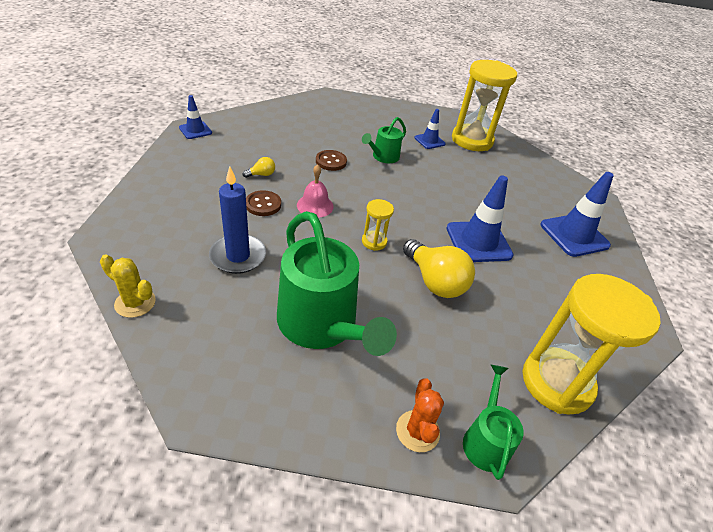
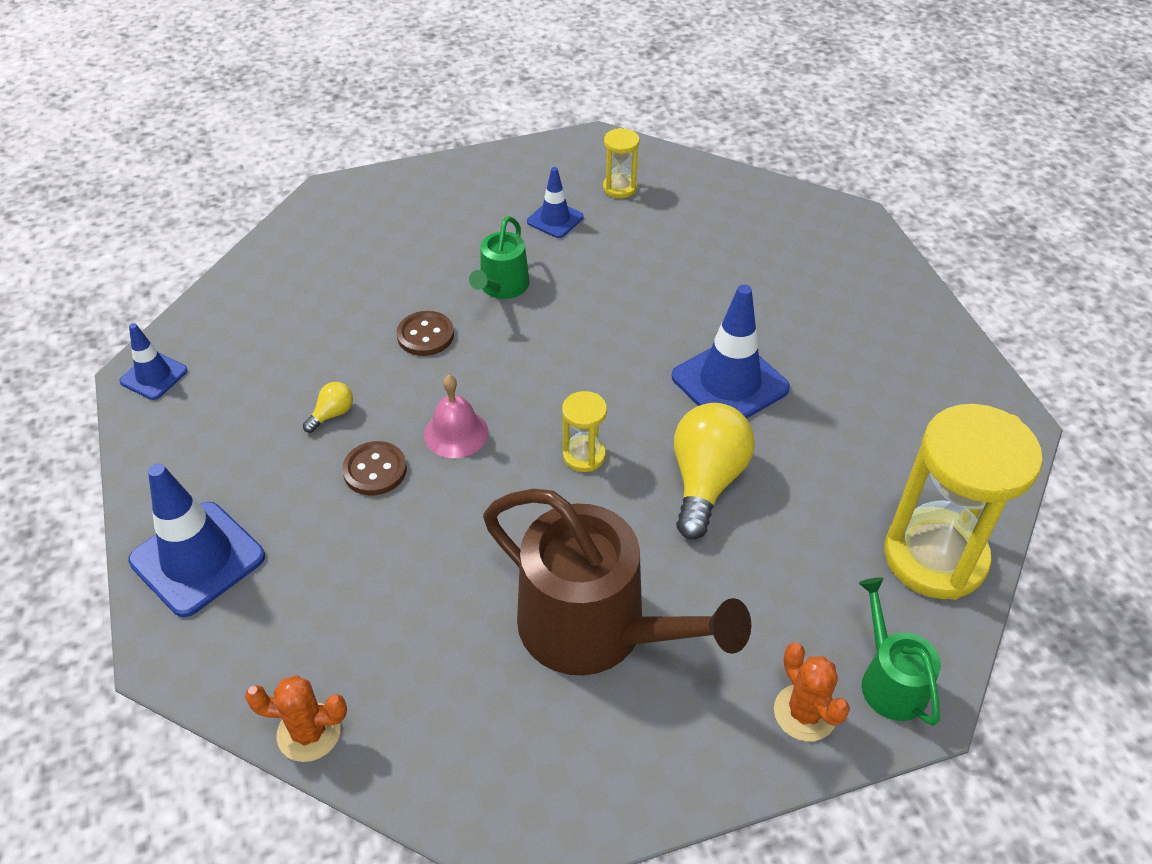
camera: 20 degrees left, 5 degrees up
yellow cactus [100,254,156,318] -> orange cactus [245,675,347,762]
blue candle [209,166,266,274] -> none
green watering can [277,211,397,356] -> brown watering can [483,489,751,676]
yellow light bulb [403,239,475,298] -> yellow light bulb turned 105 degrees counterclockwise [674,403,755,539]
yellow hourglass [452,60,517,151] -> yellow hourglass [603,128,640,198], size x0.45
blue traffic cone [540,172,614,257] -> blue traffic cone moved to [128,463,265,617]

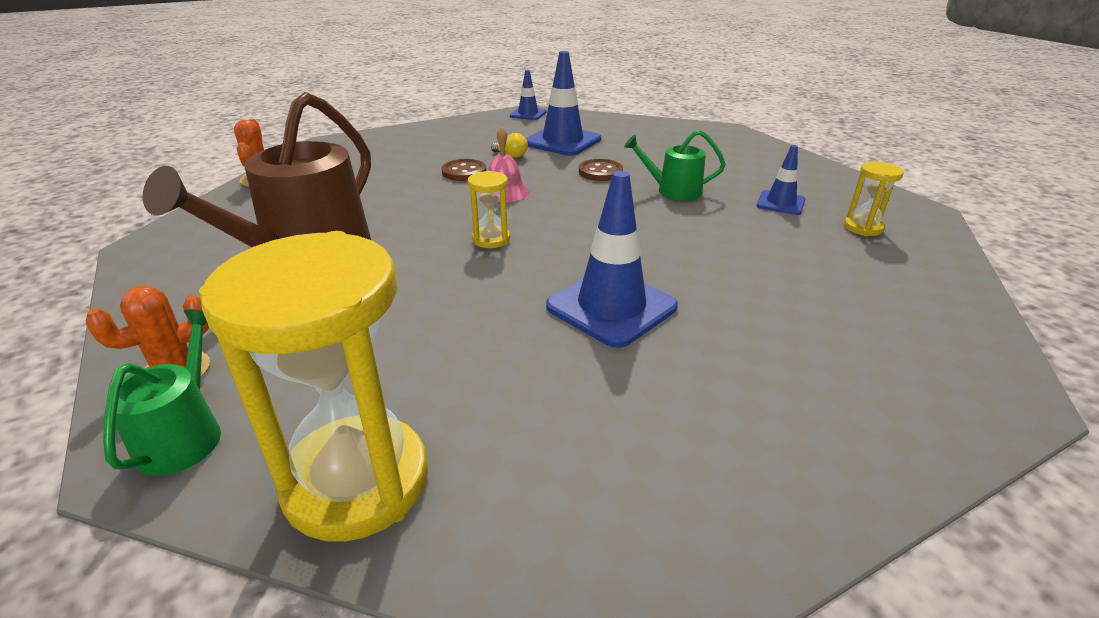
camera: 80 degrees right, 15 degrees down
blue traffic cone [128,463,265,617] -> blue traffic cone moved to [526,51,601,156]
yellow light bulb [674,403,755,539] -> none
green watering can [859,577,941,726] -> green watering can turned 60 degrees counterclockwise [103,309,221,476]

